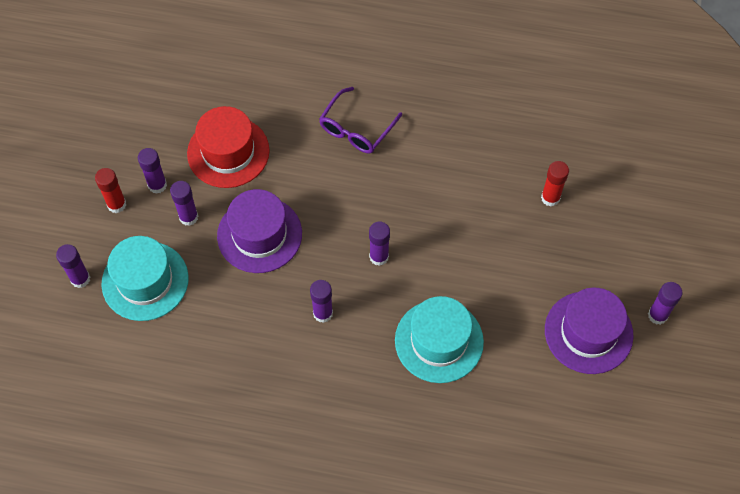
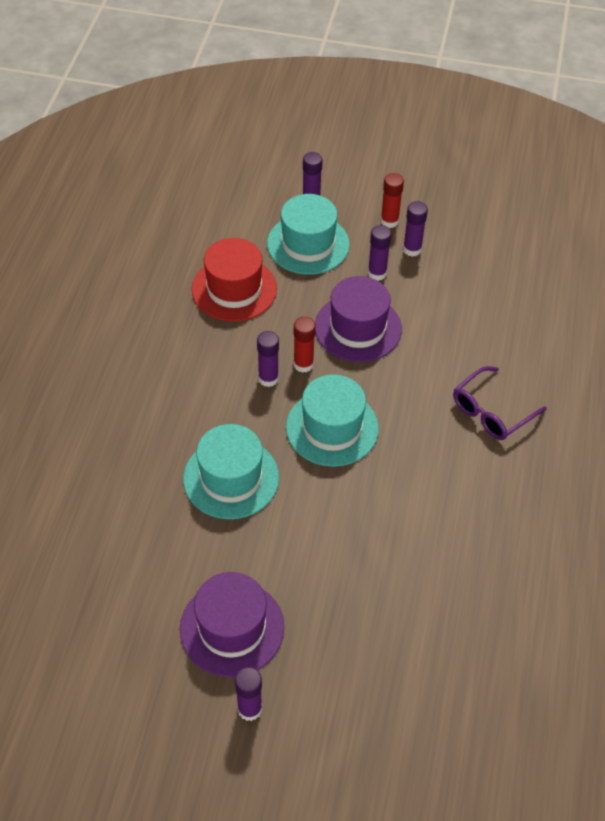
camera: 90 degrees right, 10 degrees down
red hat [187,106,270,188] -> red hat moved to [192,238,277,322]
purple glasses [319,87,402,153] -> purple glasses turned 75 degrees counterclockwise [453,366,547,440]
purple glue stick [369,222,390,266] -> turquoise hat [286,374,379,467]
red glue stick [541,161,569,207] -> red glue stick moved to [294,317,316,373]

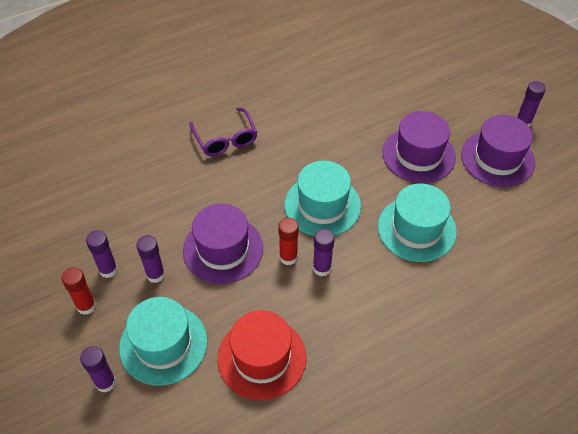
camera: 130 degrees left, 0 degrees up
purple glasses [453,366,547,440] -> purple glasses turned 60 degrees clockwise [189,108,257,156]
none -> purple hat [382,111,456,183]

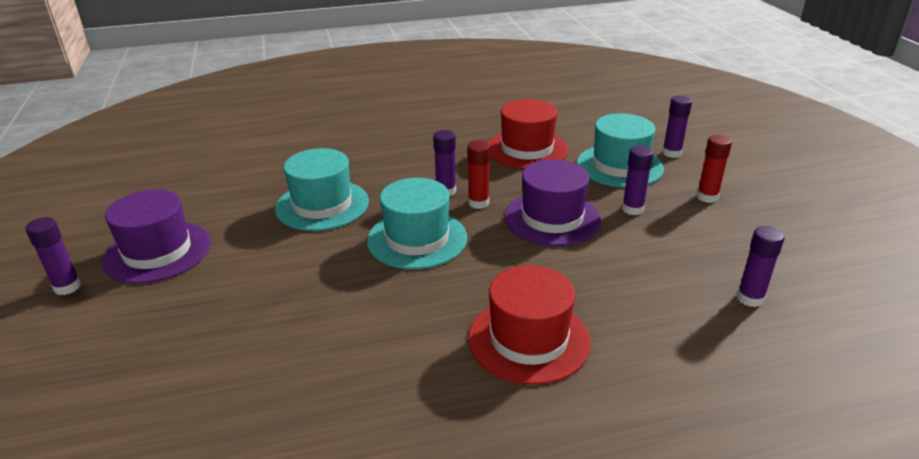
camera: 165 degrees left, 20 degrees down
purple glue stick [86,230,118,278] -> purple glue stick moved to [737,226,784,307]
purple glasses [189,108,257,156] -> red hat [468,265,591,385]
purple hat [382,111,456,183] -> none

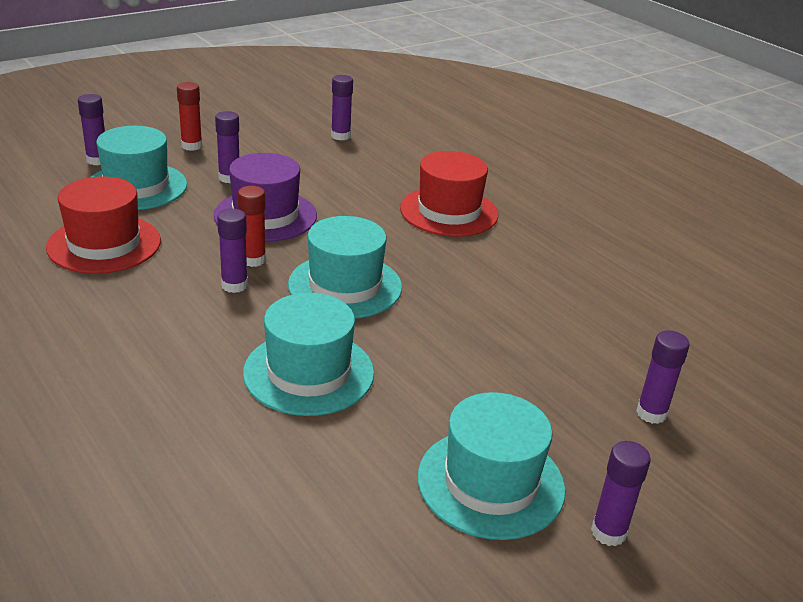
camera: 115 degrees left, 0 degrees up
purple hat [102,189,211,284] -> turquoise hat [418,392,566,540]
none -> purple glue stick [636,330,690,424]

